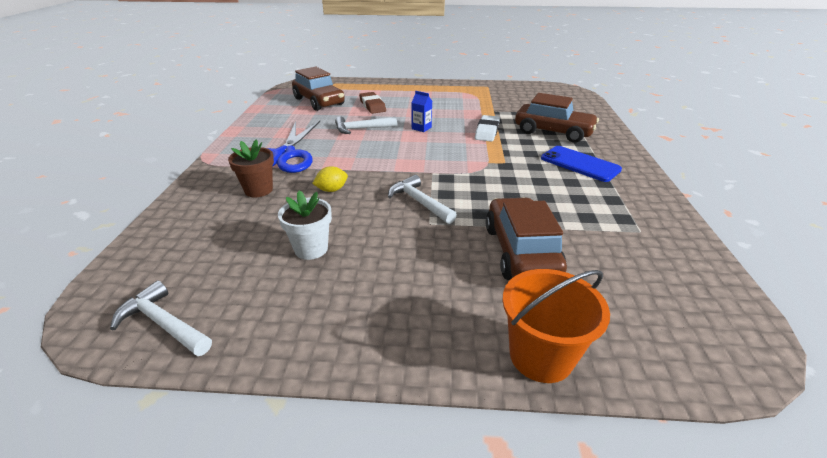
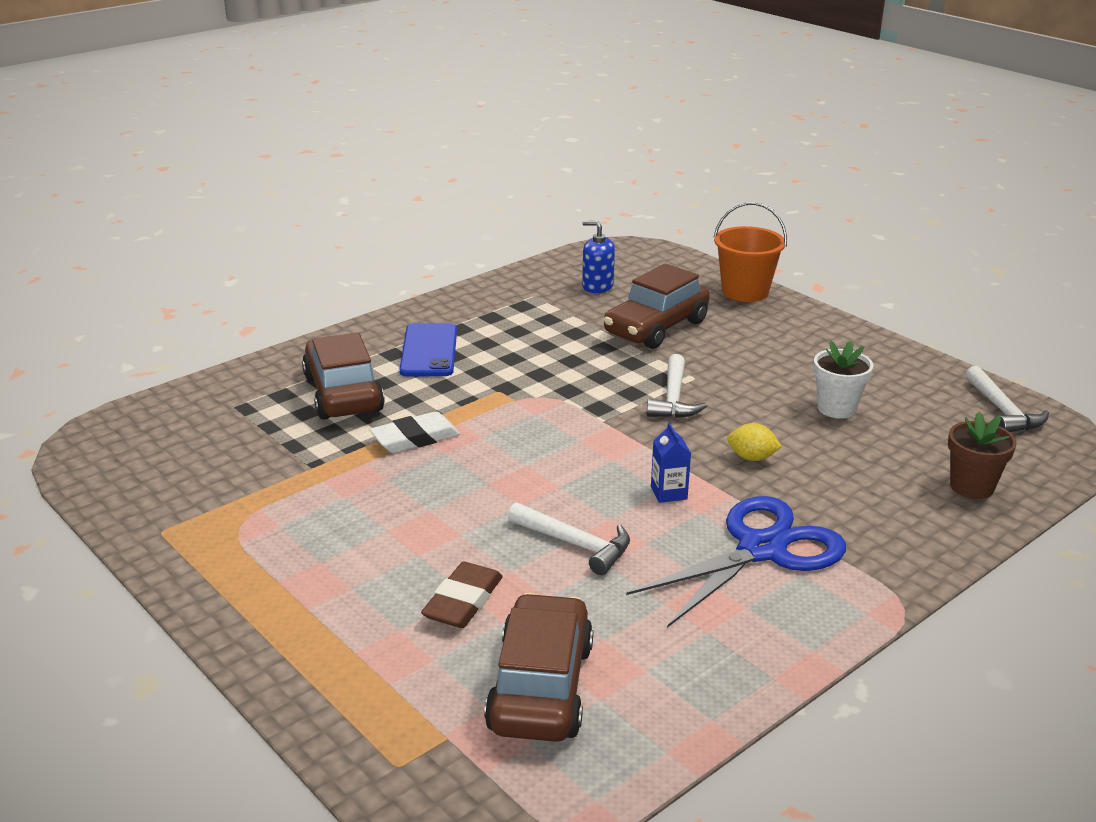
camera: 135 degrees left, 5 degrees down
brown flower pot [228,140,274,197] -> brown flower pot moved to [948,412,1017,499]
blue carton [411,91,432,132] -> blue carton moved to [651,422,691,503]
none -> blue soap dispenser [582,221,615,293]

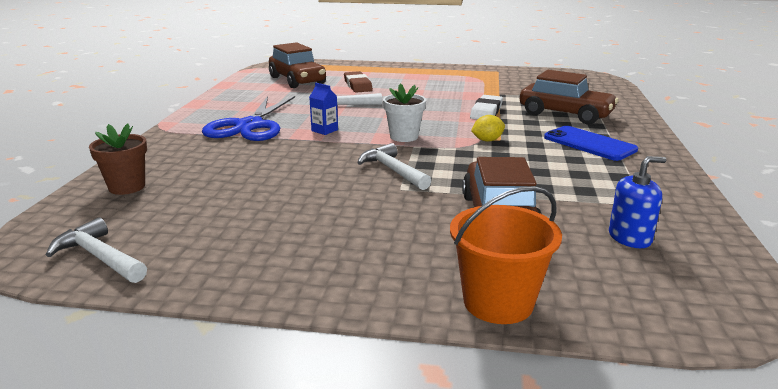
camera: 140 degrees right, 5 degrees down
yellow lemon [727,423,782,461] -> yellow lemon moved to [471,115,505,142]
white flower pot [813,341,874,419] -> white flower pot moved to [383,83,426,142]

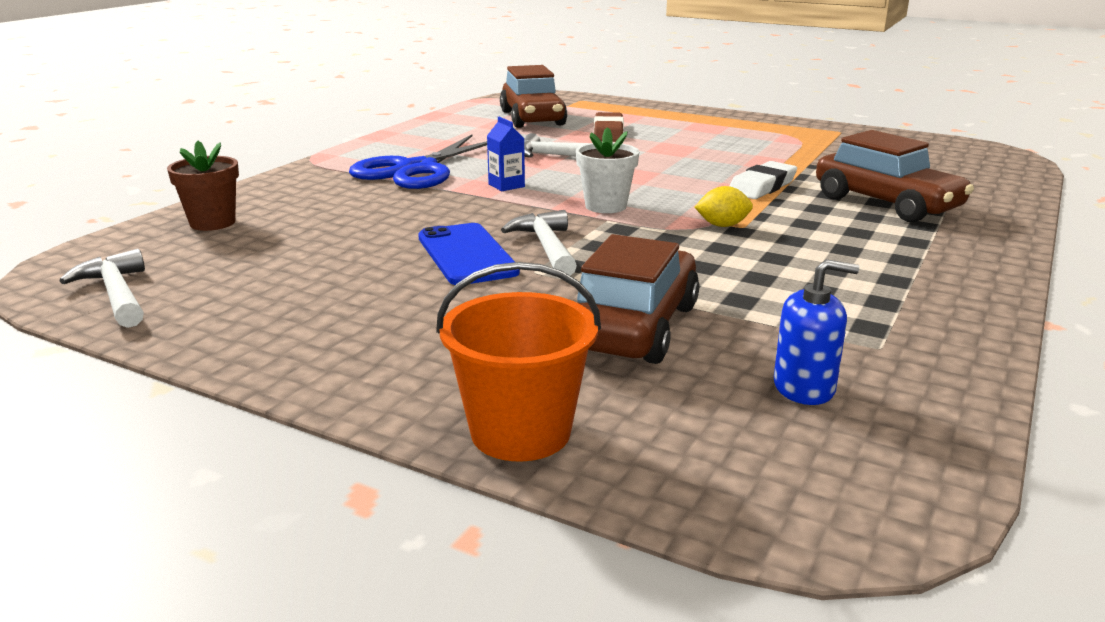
camera: 20 degrees right, 0 degrees up
blue phone [544,126,638,161] -> blue phone moved to [418,223,520,285]

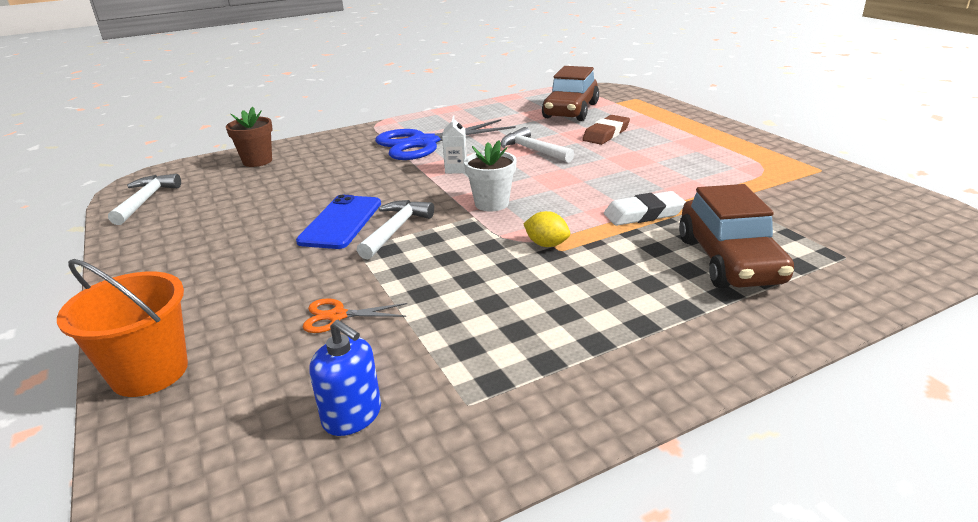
camera: 35 degrees right, 5 degrees up
blue carton [487,117,525,191] -> white carton [442,115,467,174]
brown car [577,234,699,364] -> orange scissors [303,298,407,333]

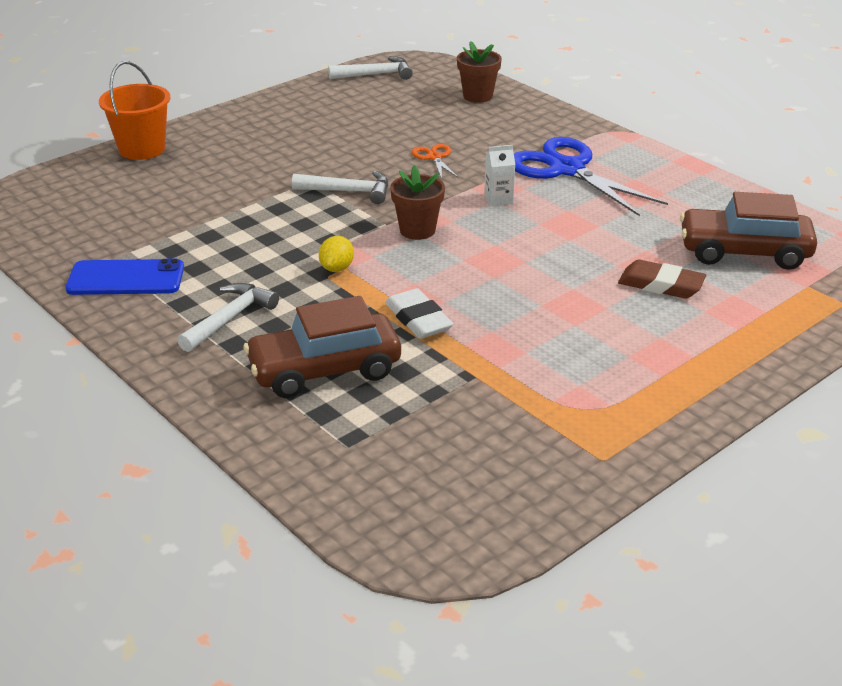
camera: 75 degrees right, 5 degrees up
blue phone [296,195,381,249] -> blue phone moved to [65,259,184,295]
orange scissors [303,298,407,333] -> orange scissors moved to [412,144,459,179]
blue soap dispenser [309,320,381,436] -> none
white flower pot [464,141,517,212] -> brown flower pot [390,165,445,240]
white hammer [501,127,574,163] -> white hammer moved to [177,283,279,352]

